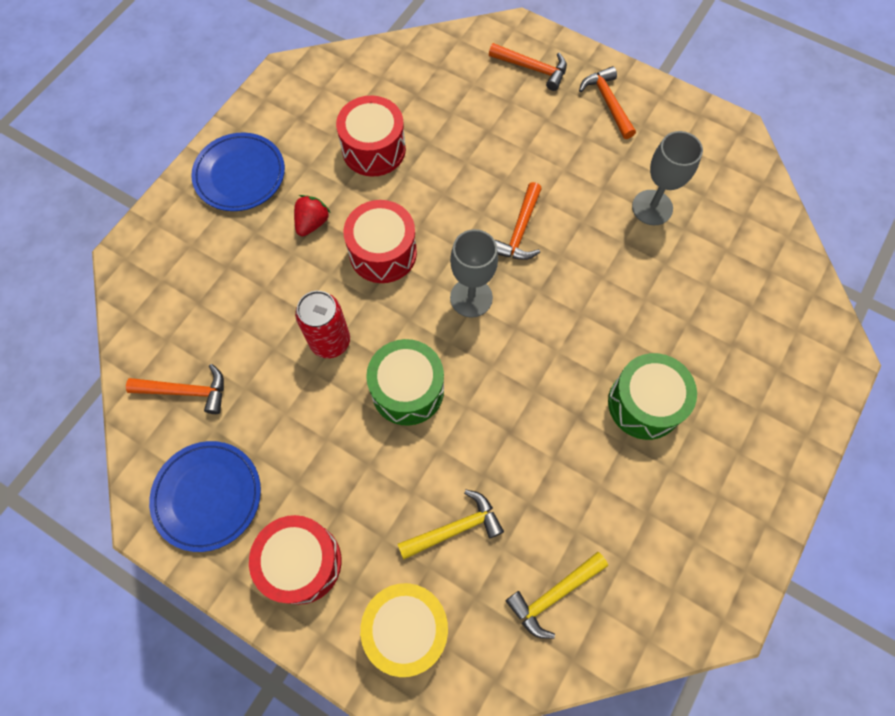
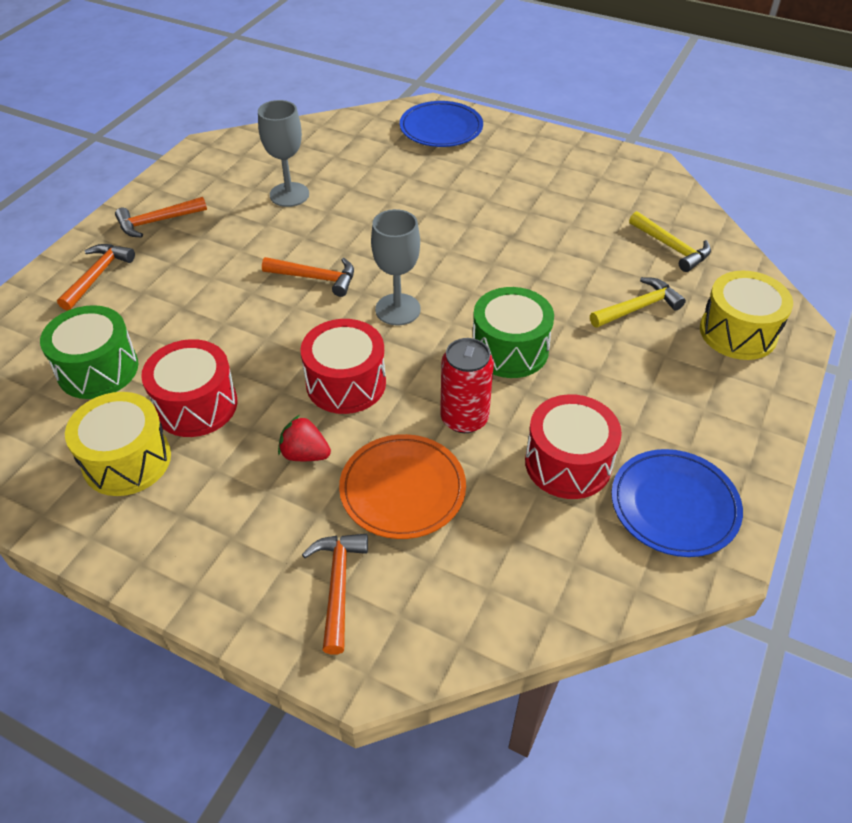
camera: 95 degrees left, 20 degrees down
orange hammer [126,364,224,414] -> orange hammer moved to [302,534,368,655]
blue plate [191,133,285,211] -> blue plate moved to [400,101,483,147]
red drum [249,515,342,605] -> red drum moved to [525,394,622,499]
yellow hammer [398,489,504,560] -> yellow hammer turned 90 degrees clockwise [590,277,686,328]
green drum [608,353,697,440] -> green drum moved to [40,305,138,399]
none -> yellow drum [65,392,171,496]
none -> orange plate [339,434,466,539]

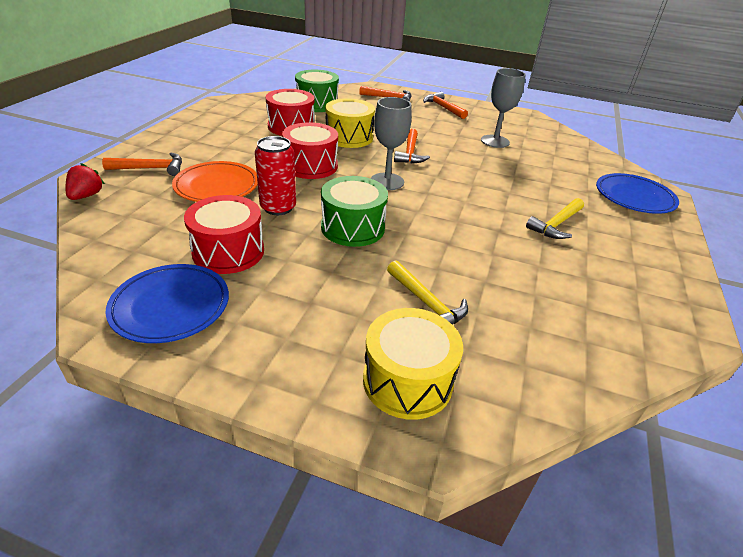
camera: 80 degrees right, 10 degrees down
yellow drum [65,392,171,496] -> yellow drum moved to [326,98,375,148]
red strawberry [278,415,331,461] -> red strawberry moved to [66,163,105,200]
yellow hammer [629,211,711,272] -> yellow hammer moved to [526,198,584,239]

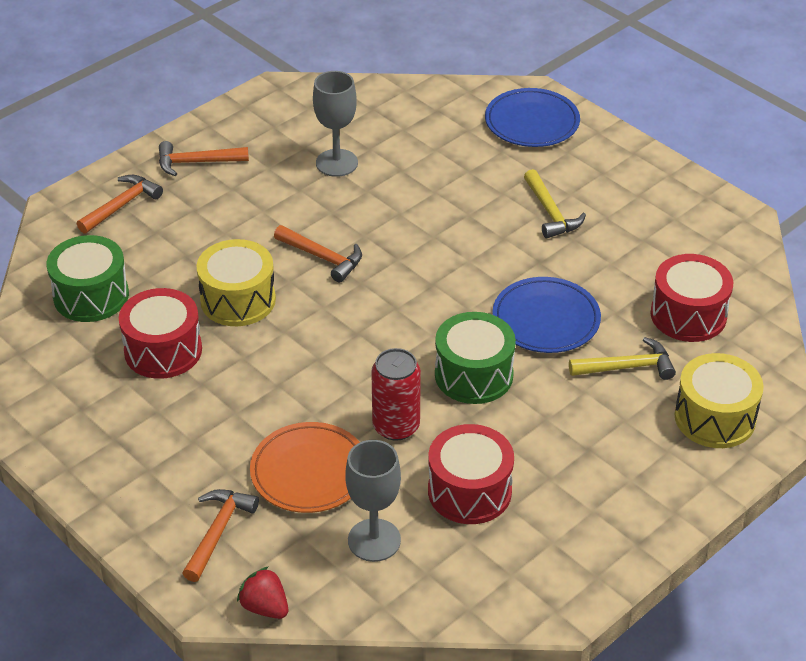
camera: 60 degrees left, 5 degrees up
blue plate [106,264,229,343] -> blue plate moved to [492,277,601,353]
red drum [282,122,338,179] -> red drum moved to [651,254,733,342]
grey goblet [371,97,412,190] -> grey goblet moved to [345,440,401,562]

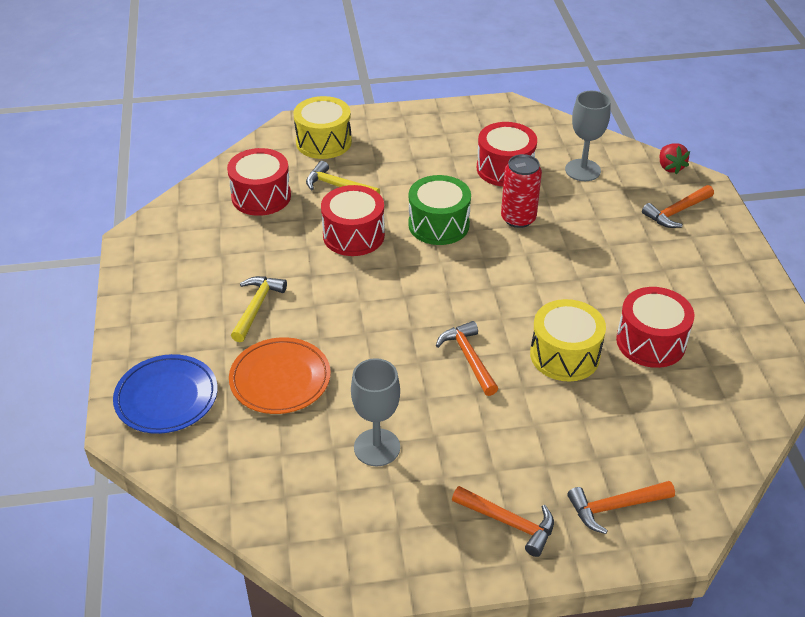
camera: 145 degrees left, 0 degrees up
green drum [47,235,129,322] -> none
orange plate [250,422,360,513] -> orange plate moved to [229,337,331,414]
blue plate [492,277,601,353] -> red drum [321,185,385,256]

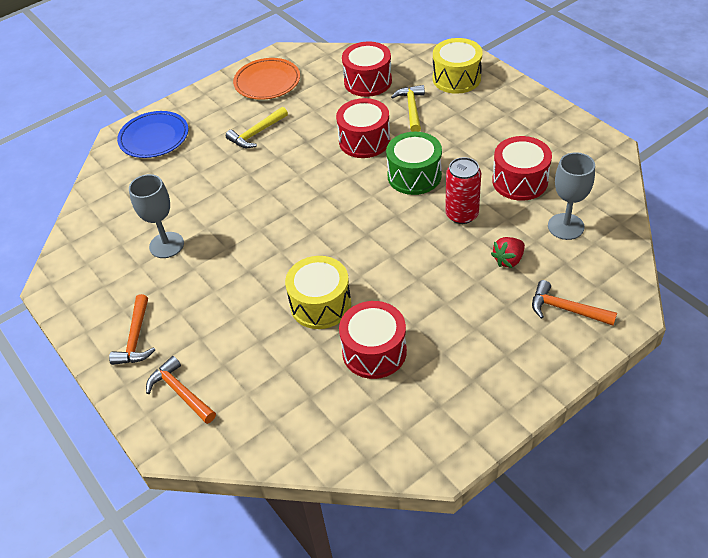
camera: 65 degrees right, 5 degrees up
orange plate [229,337,331,414] -> orange plate moved to [233,58,300,100]
yellow hammer [231,276,287,342] -> yellow hammer turned 150 degrees clockwise [226,107,288,148]
orange hammer [436,321,498,396] -> none
red strawberry [659,143,690,174] -> red strawberry moved to [491,237,525,268]

